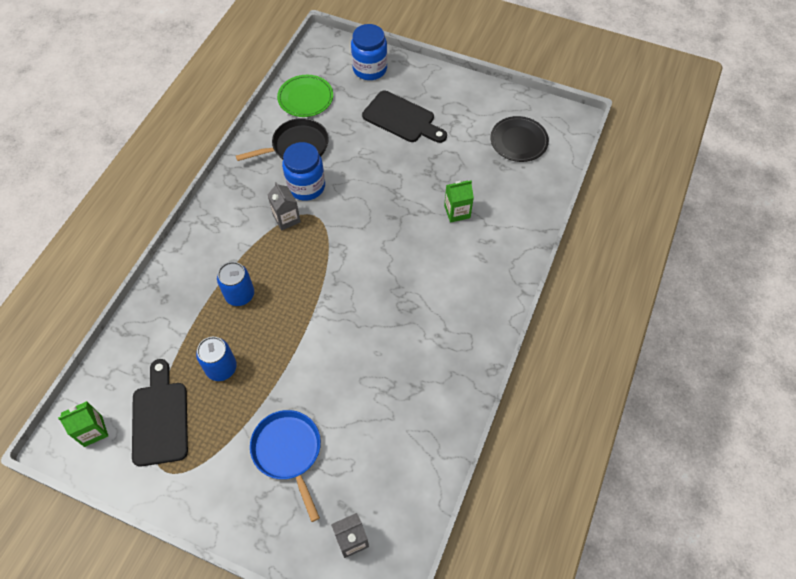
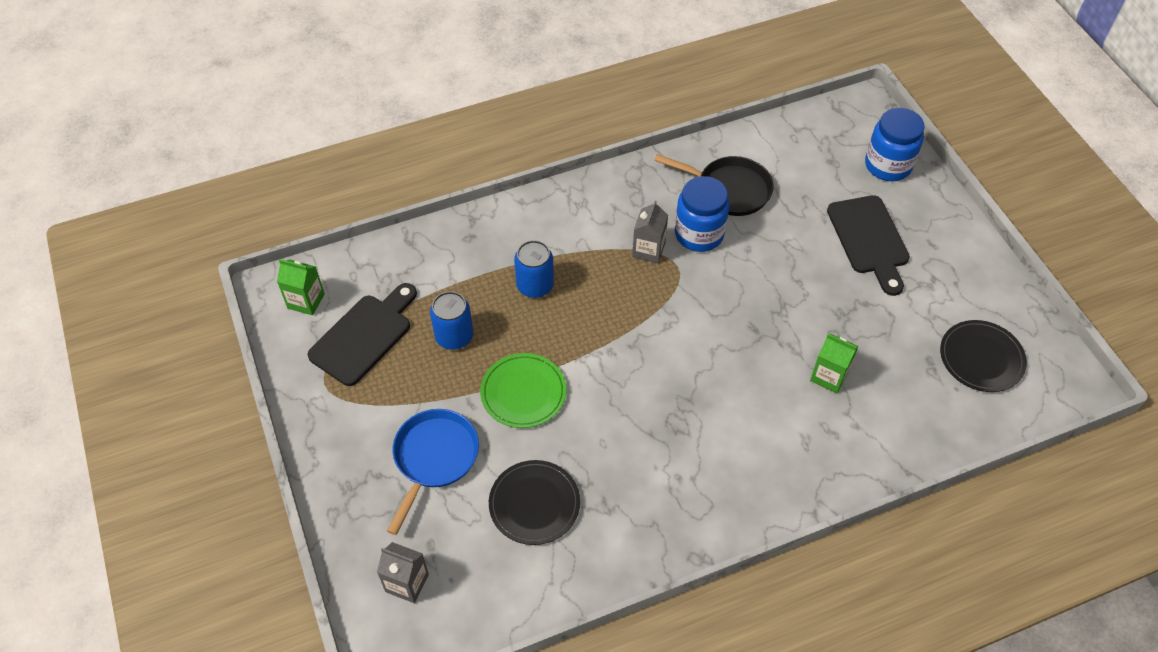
camera: 45 degrees right, 5 degrees down
green plate [277,75,333,117] -> green plate moved to [480,353,567,428]
none -> black plate [489,460,580,545]

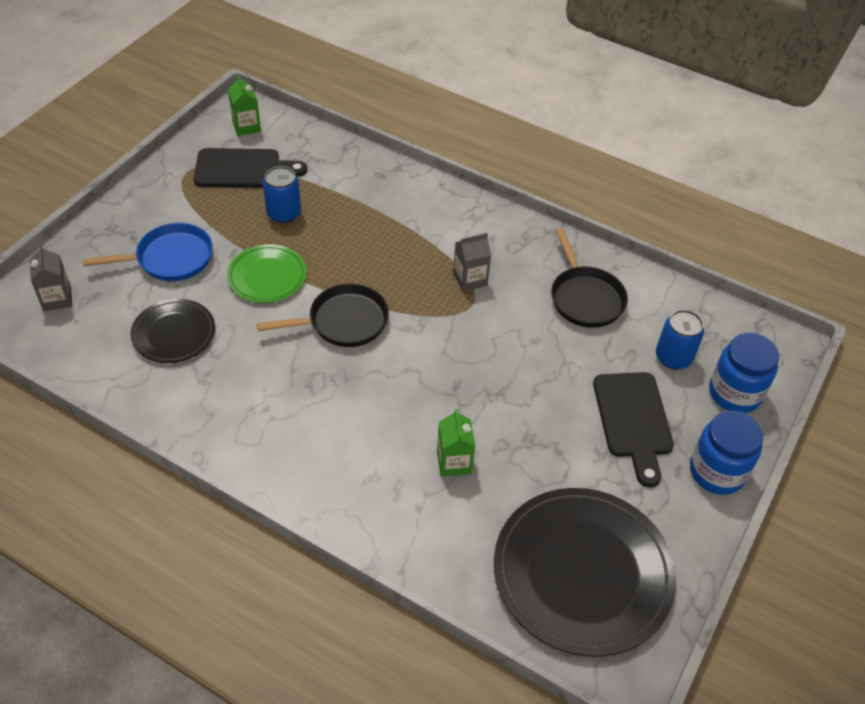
camera: 50 degrees right, 5 degrees down
blue can [514,240,554,298] -> blue can moved to [656,310,704,370]
blue jar [675,176,729,252] -> blue jar moved to [690,411,763,495]
black cutting board [827,195,910,296] -> black cutting board turned 45 degrees counterclockwise [593,372,674,487]
black plate [940,320,1027,392] -> black plate [494,488,676,657], size x1.87
none -> black pan [257,284,389,347]

